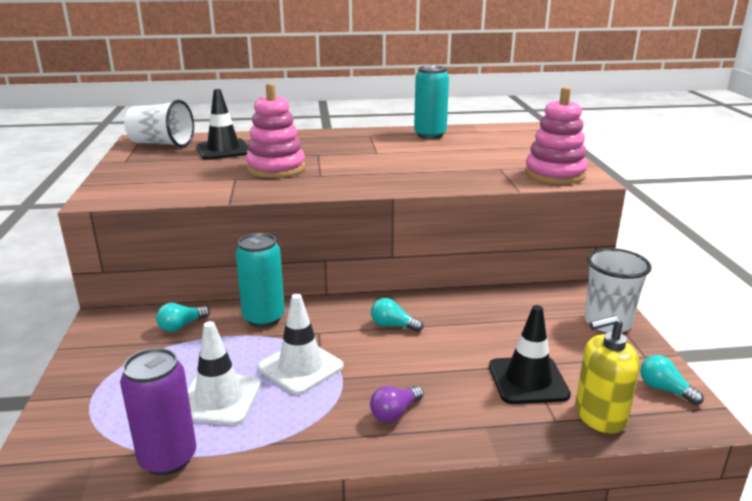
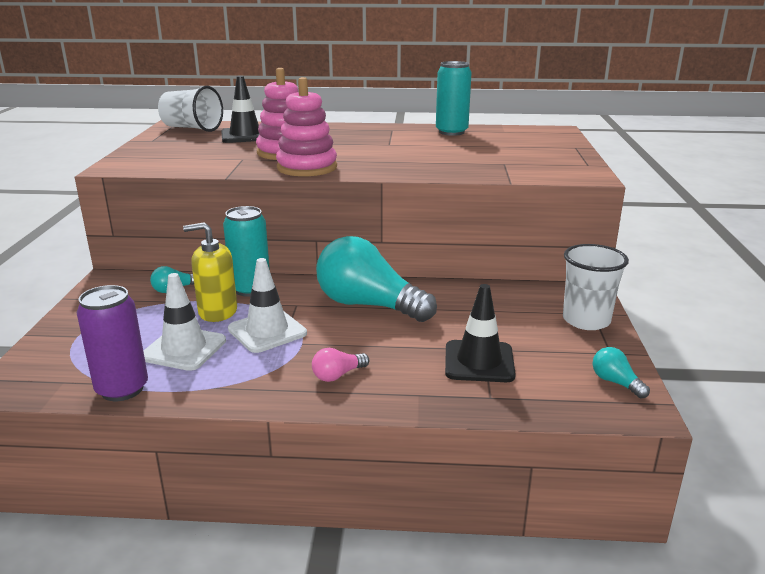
camera: 10 degrees right, 0 degrees up
purple light bulb [370,386,423,422] -> pink light bulb [312,348,369,382]
turquoise light bulb [371,298,424,332] -> turquoise light bulb [316,236,437,322], size x2.44
pink stacking toy [525,87,588,184] -> pink stacking toy moved to [276,77,337,176]
yellow soap dispenser [575,315,640,434] -> yellow soap dispenser moved to [183,222,237,322]

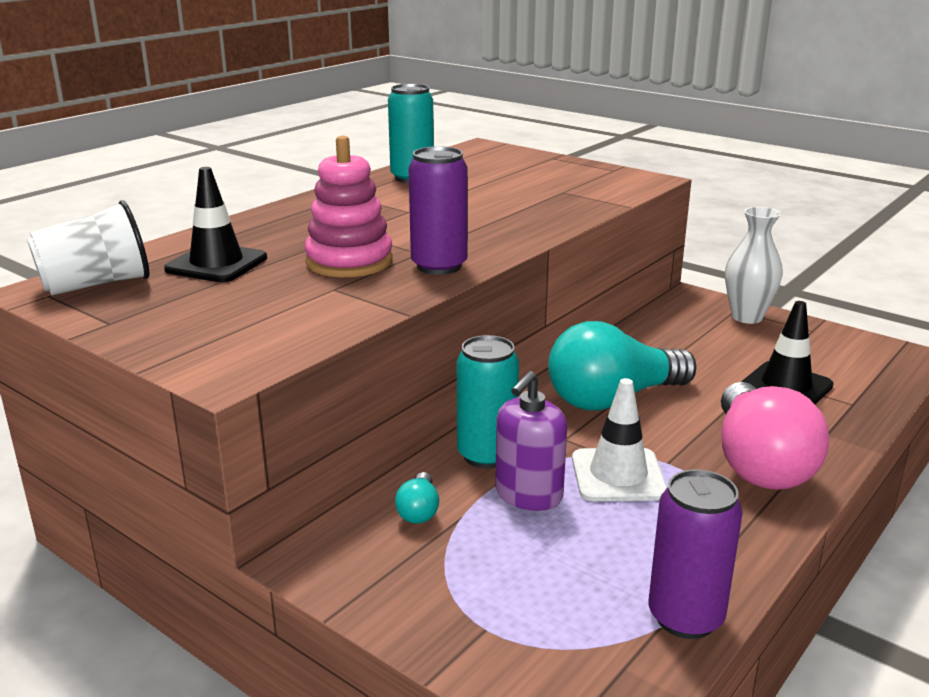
camera: 55 degrees left, 0 degrees up
white traffic cone [143,273,226,371] -> none
yellow soap dispenser [183,222,237,322] -> purple soap dispenser [495,371,567,511]
pink stacking toy [276,77,337,176] -> purple can [408,146,468,275]
pink light bulb [312,348,369,382] -> pink light bulb [721,382,829,490], size x2.44
white cup [563,244,629,330] -> white vase [725,207,783,324]
turquoise light bulb [592,347,650,398] -> none

